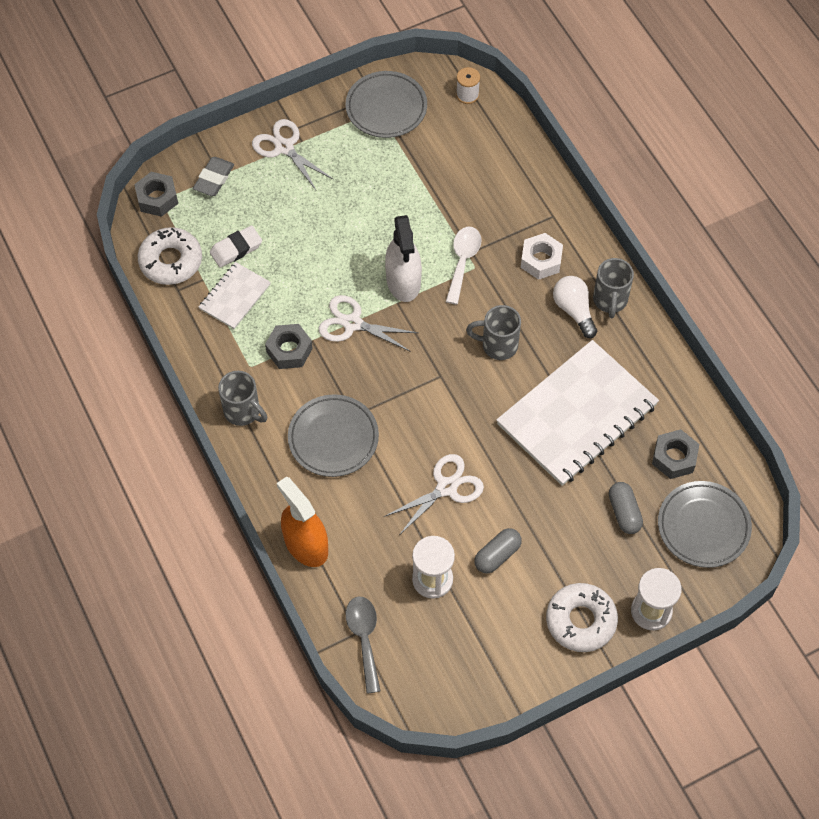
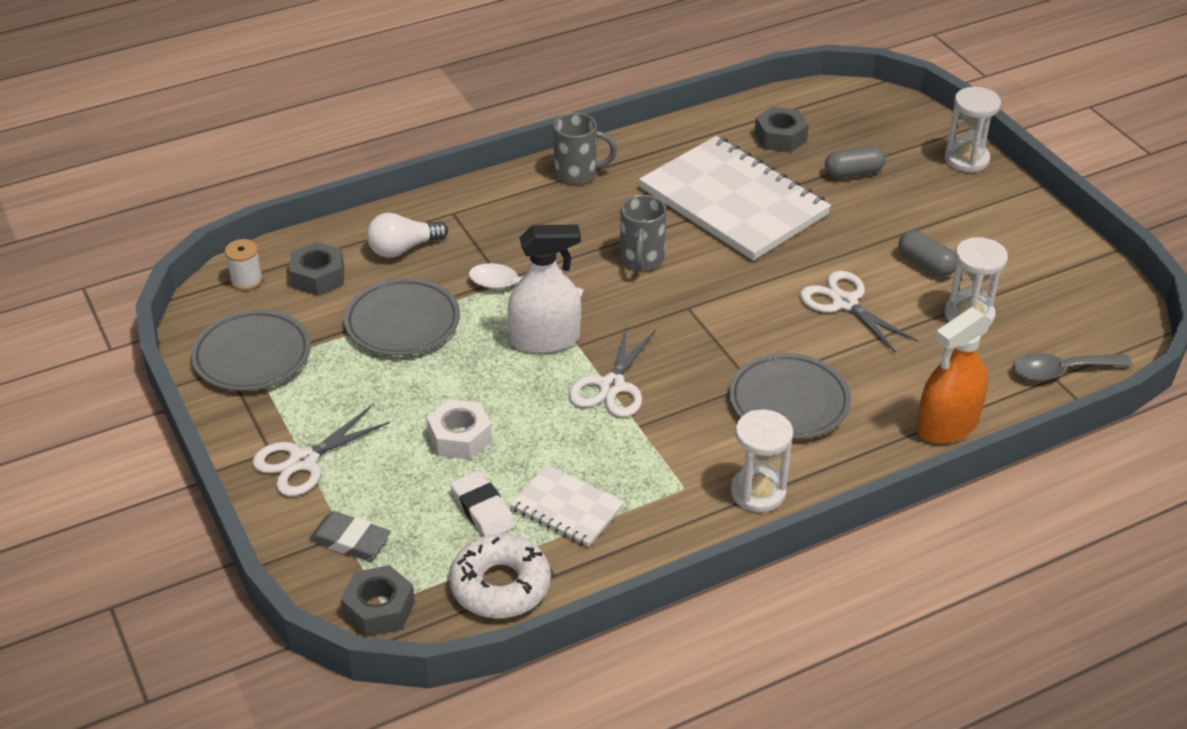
camera: 90 degrees left, 20 degrees down
grey mug [218,371,267,426] -> white hourglass [731,410,793,512]
grey nut [265,324,313,369] -> grey nut moved to [290,242,344,296]
white nut [521,233,563,280] -> white nut moved to [427,399,492,460]
white donut [546,583,618,652] -> none
white light bulb [553,276,597,338] -> white light bulb moved to [367,213,448,258]
grey plate [658,481,752,568] -> grey plate moved to [344,278,460,356]

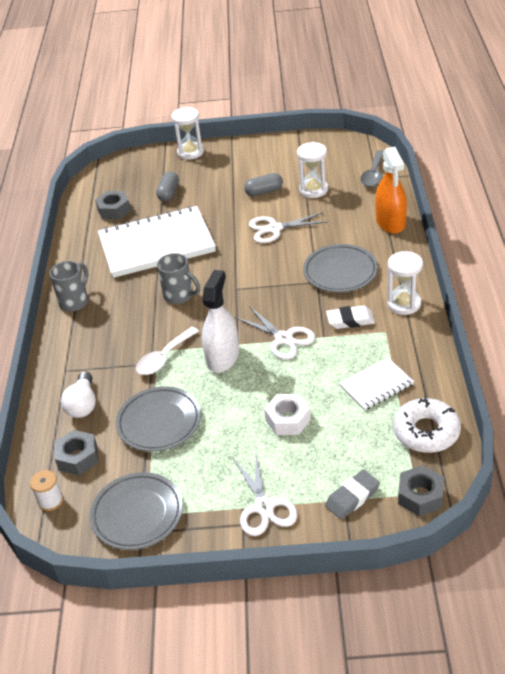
camera: 60 degrees left, 0 degrees up
white eraser [450,471,516,536] -> white eraser moved to [326,305,375,329]

